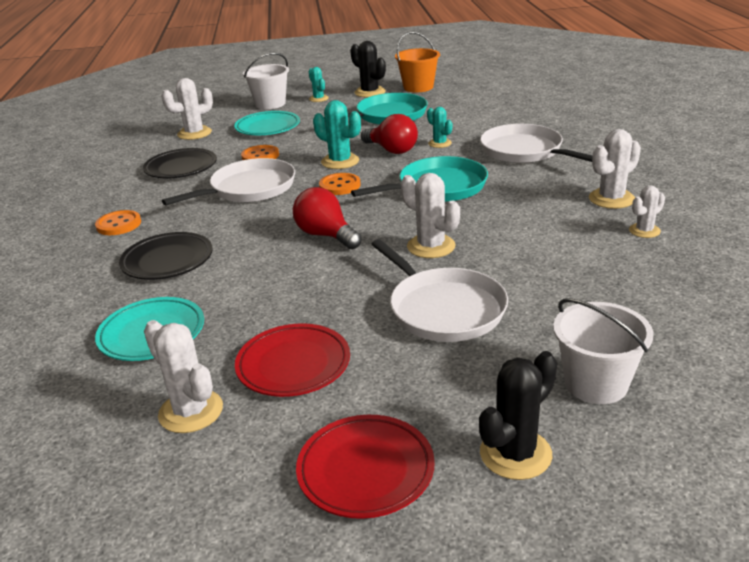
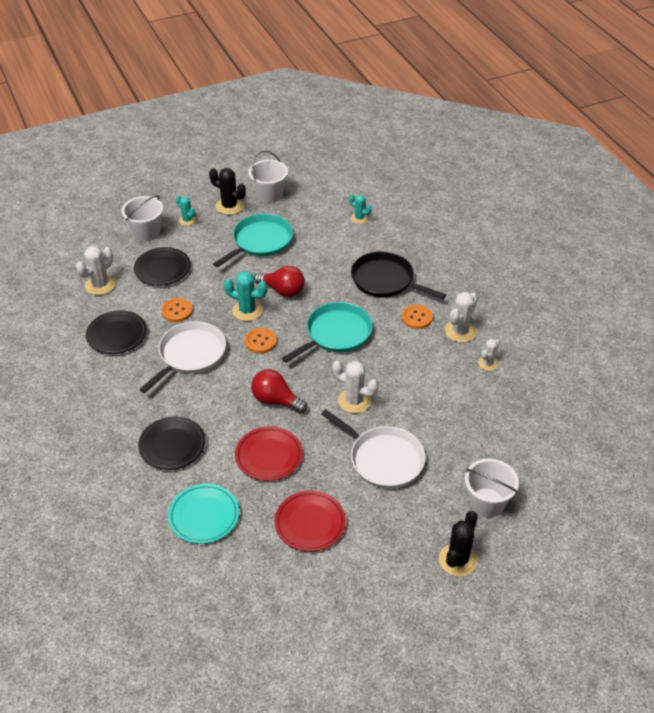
camera: 20 degrees left, 15 degrees up
orange button [95,210,141,235] -> orange button moved to [401,304,433,329]
white cactus [144,320,223,433] -> none
turquoise plate [234,111,300,135] -> black plate [134,247,191,286]
red plate [296,415,435,519] -> red plate moved to [235,426,303,481]
orange bucket [395,31,440,92] -> white bucket [249,150,288,203]
turquoise cactus [427,107,452,148] -> turquoise cactus moved to [349,194,371,224]
white pan [480,124,593,163] -> black pan [351,252,446,299]

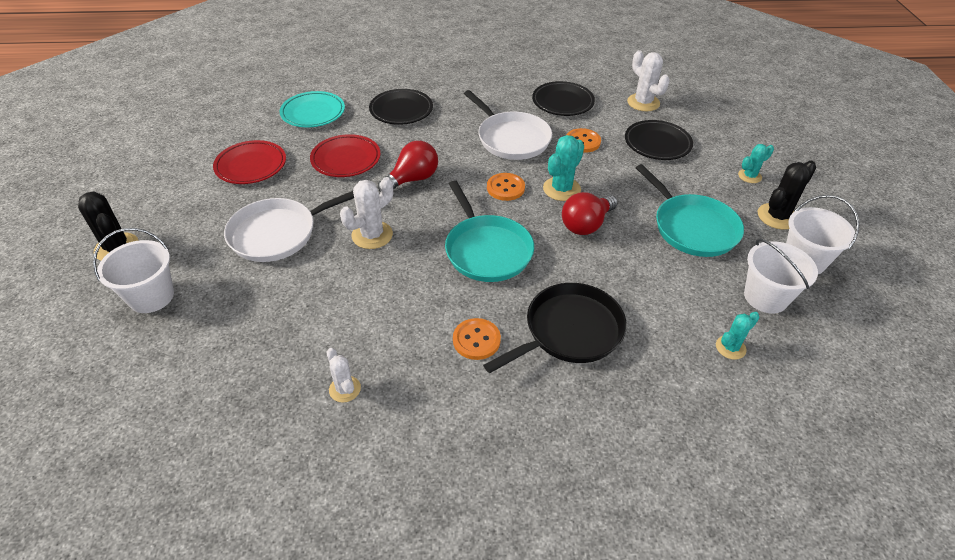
camera: 110 degrees right, 0 degrees up
white bucket [122,195,163,241] -> white bucket moved to [744,239,818,313]
white cactus [445,292,478,343] -> none

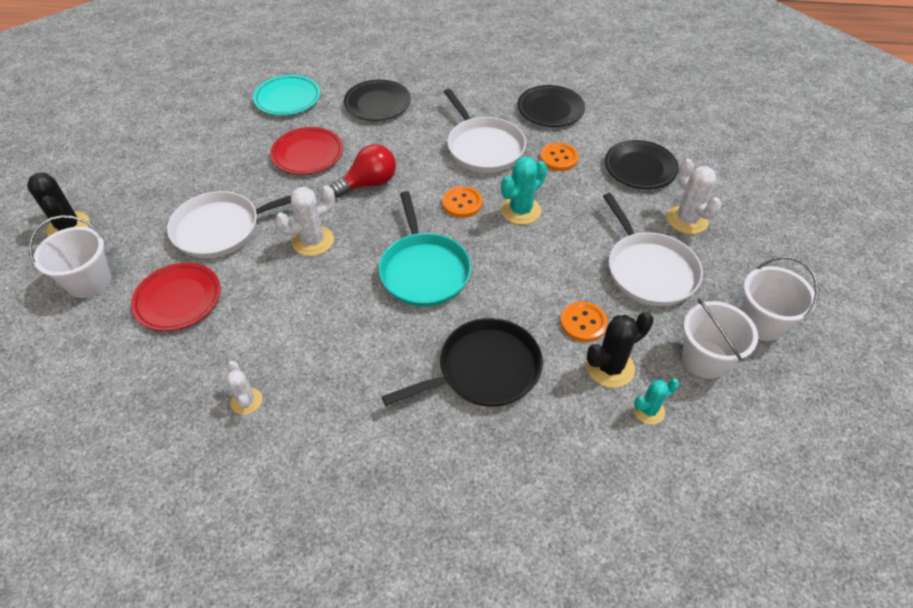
camera: 10 degrees right, 5 degrees up
red plate [213,140,286,184] -> red plate moved to [131,263,221,331]
orange button [453,318,501,360] -> orange button moved to [560,301,608,342]
red light bulb [562,192,618,235] -> none
white cactus [627,50,670,111] -> white cactus moved to [667,158,722,234]
turquoise pan [636,164,744,257] -> white pan [603,193,703,306]
turquoise cactus [738,144,774,183] -> none
black cactus [758,161,816,230] -> black cactus moved to [586,312,653,388]

